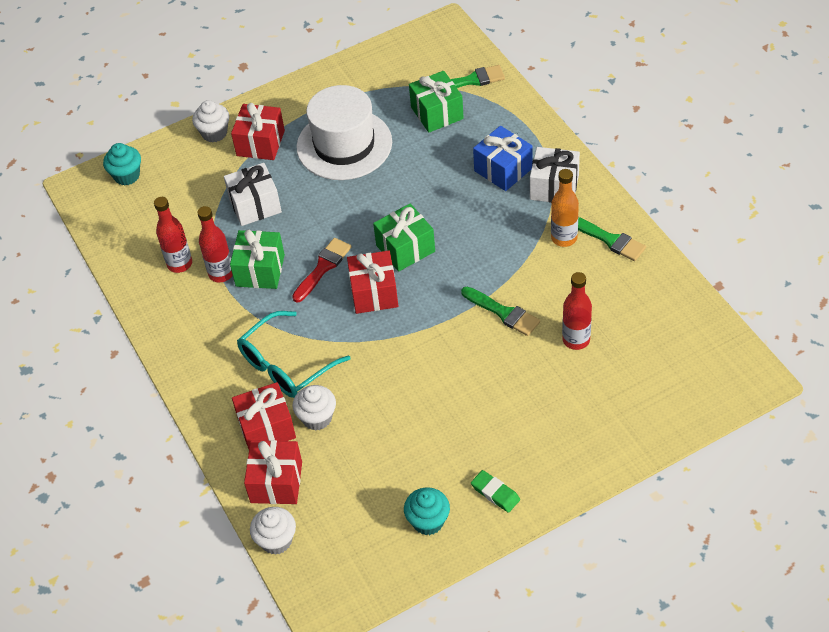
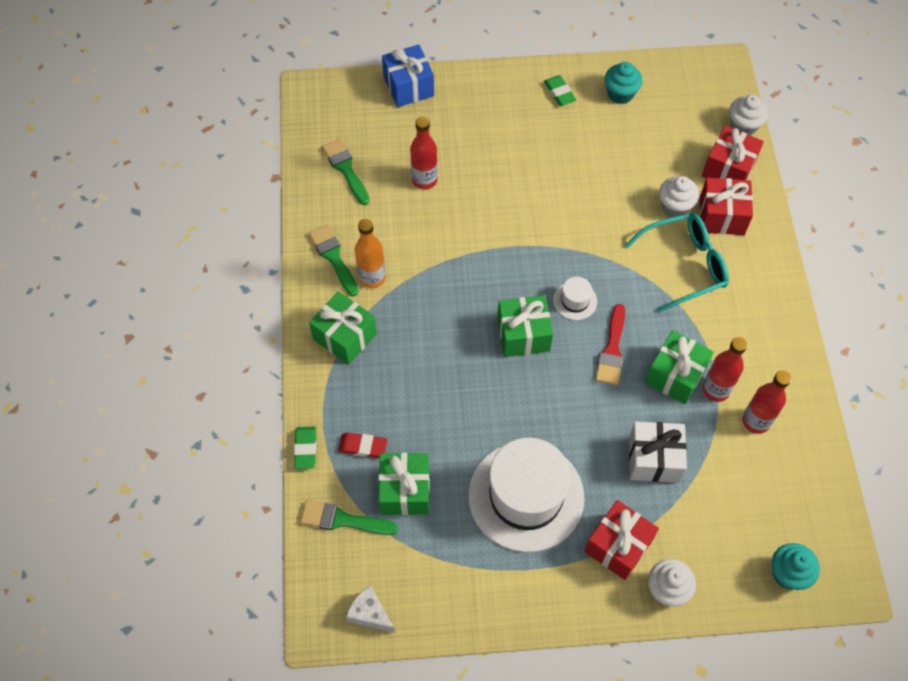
camera: 160 degrees left, 10 degrees up
red brush [292,238,351,303] -> red brush turned 45 degrees counterclockwise [595,304,625,385]
red gift [347,250,398,314] -> white hat [553,277,597,320]
green brush [461,287,540,336] -> green brush moved to [322,139,370,205]
blue gift [473,126,532,191] -> blue gift moved to [382,44,434,107]
white gift [530,147,580,203] -> green gift [309,291,377,365]
none -> green eraser [294,427,316,469]
none -> red eraser [338,432,388,458]
none -> white cheese [346,585,395,633]

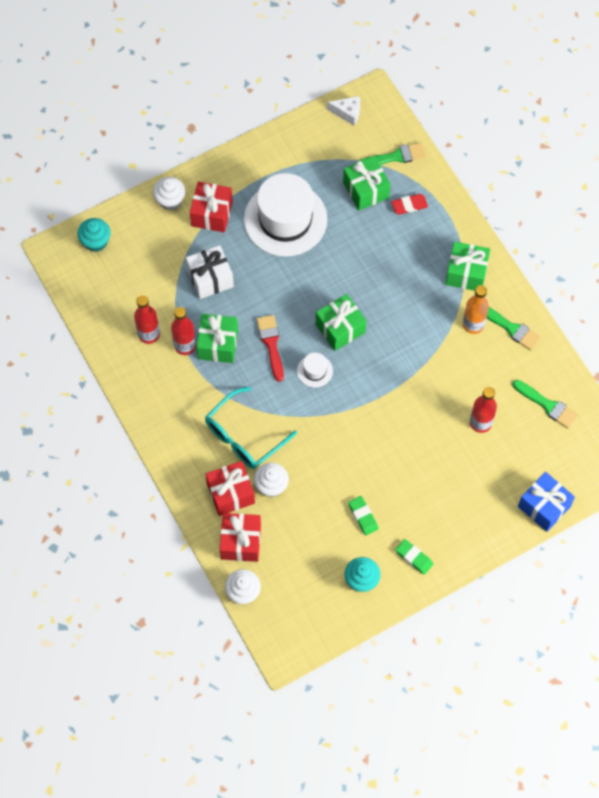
camera: 155 degrees right, 5 degrees up
green eraser [294,427,316,469] -> green eraser moved to [348,496,378,536]

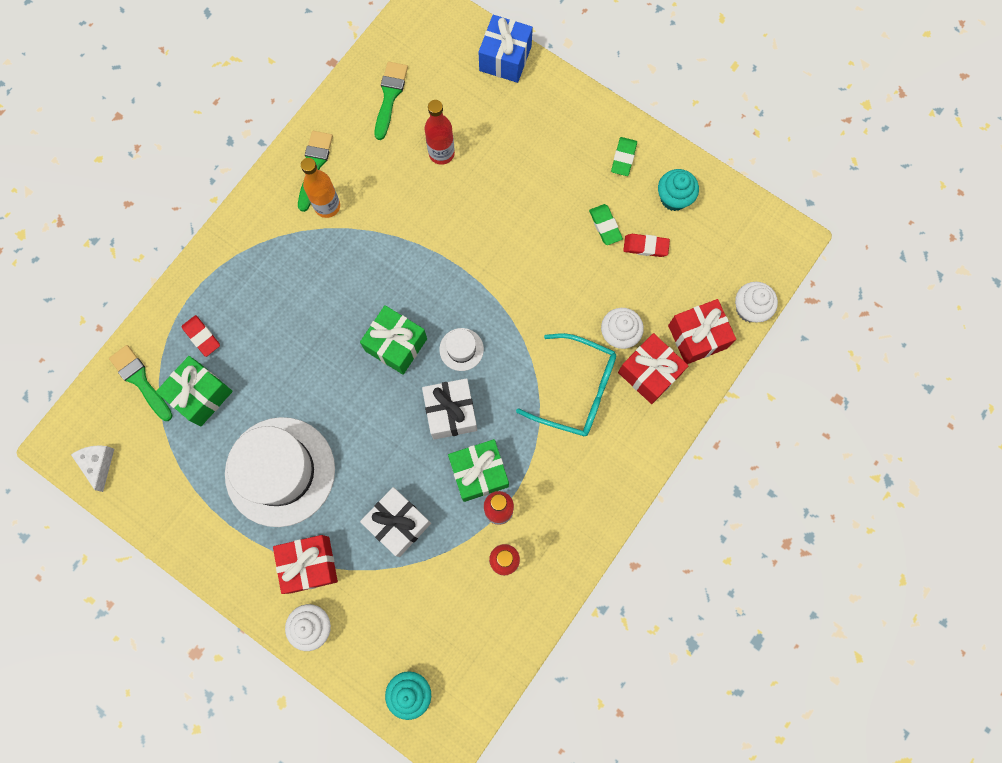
camera: 115 degrees left, 10 degrees up
red brush [257,315,284,382] -> white gift [422,378,477,440]
green eraser [348,496,378,536] -> green eraser turned 60 degrees counterclockwise [589,204,623,245]
green gift [445,242,490,291] -> none
none -> red eraser [623,234,670,257]

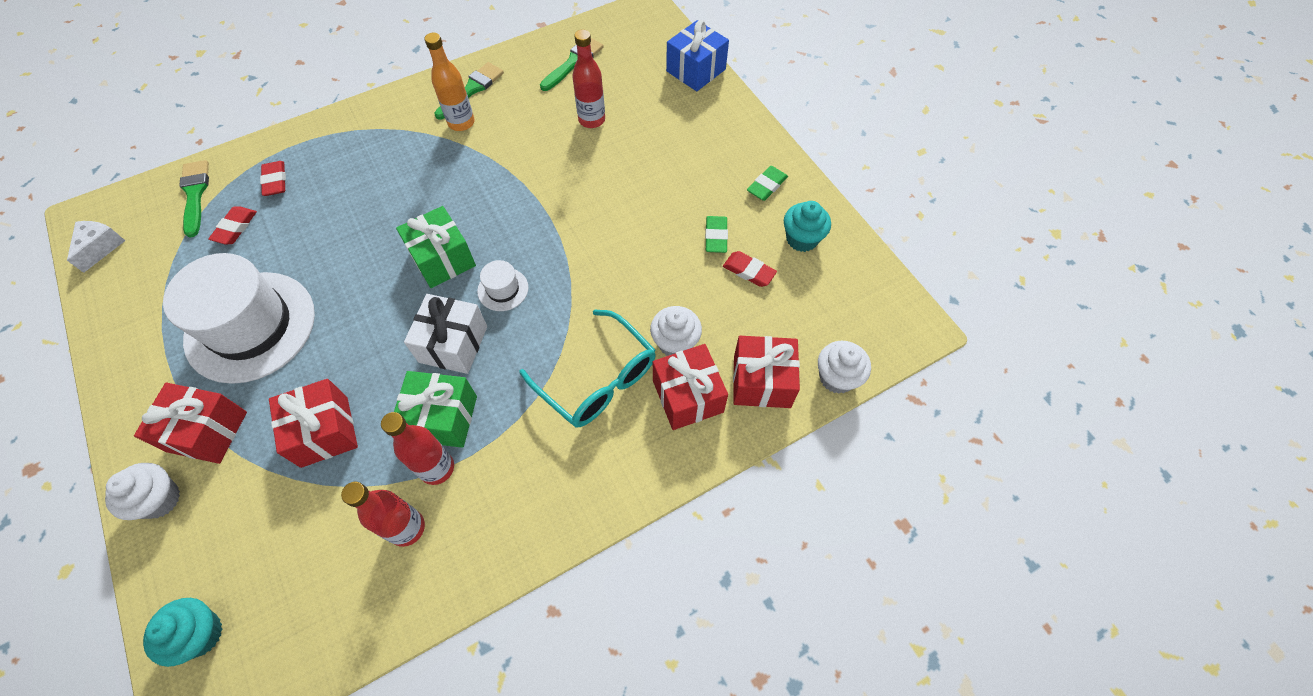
camera: 25 degrees right, 15 degrees down
green gift [156,356,233,426] -> red eraser [208,206,257,244]
white gift [360,487,431,557] -> red gift [269,379,358,468]

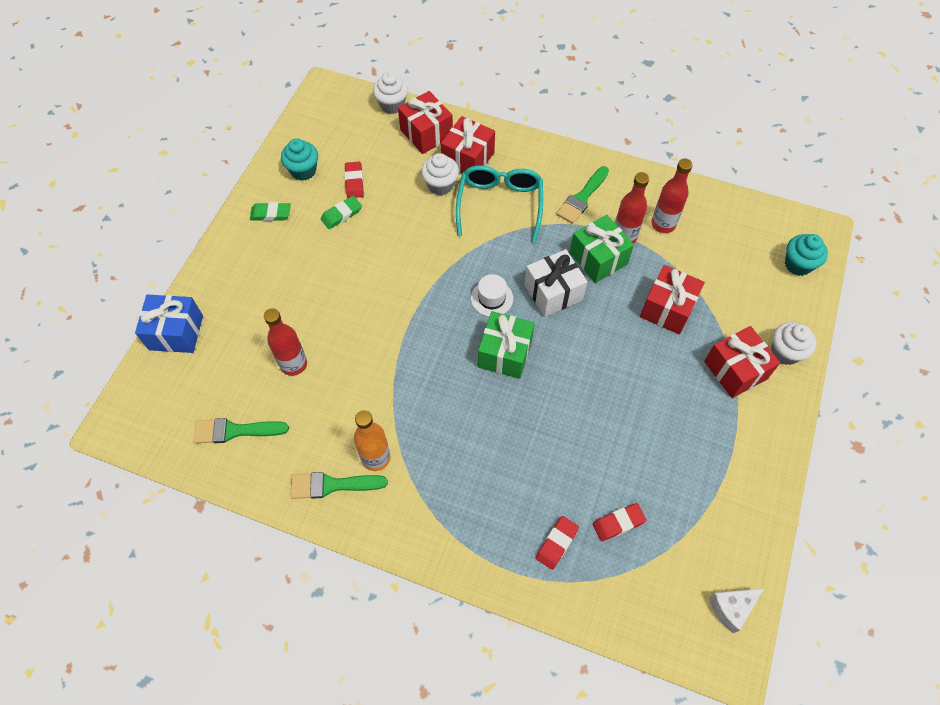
camera: 130 degrees left, 0 degrees up
white hat [163,253,315,384] -> none
green brush [179,160,209,237] -> green brush moved to [556,166,609,224]

